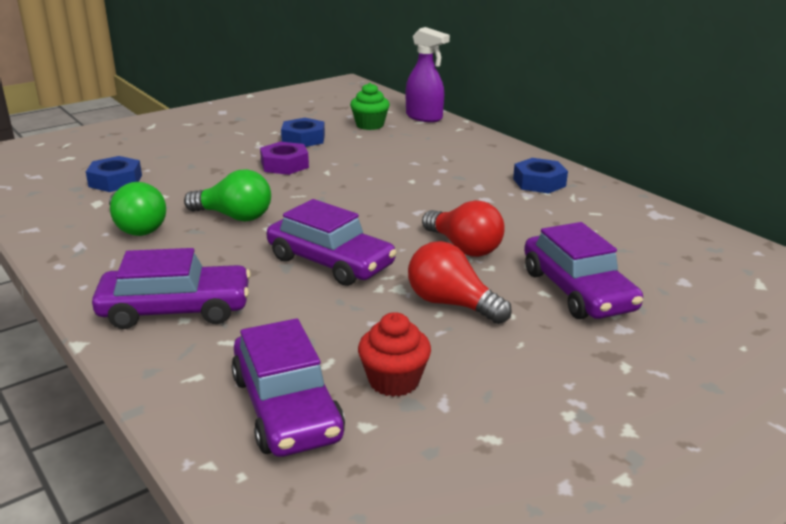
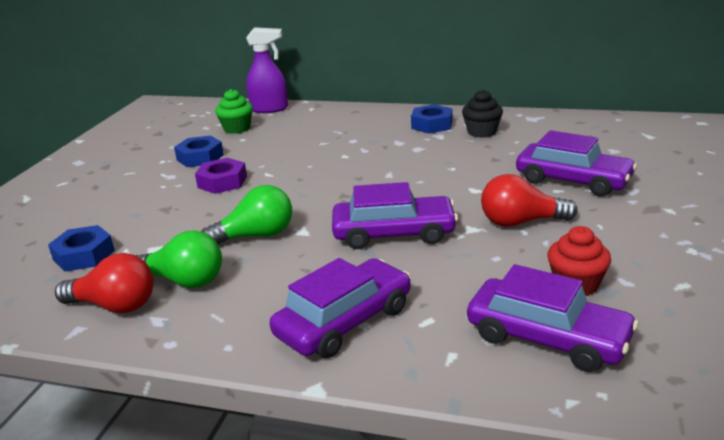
camera: 35 degrees left, 0 degrees up
red light bulb [422,200,505,257] -> red light bulb moved to [55,253,154,313]
none -> black cupcake [462,89,503,138]

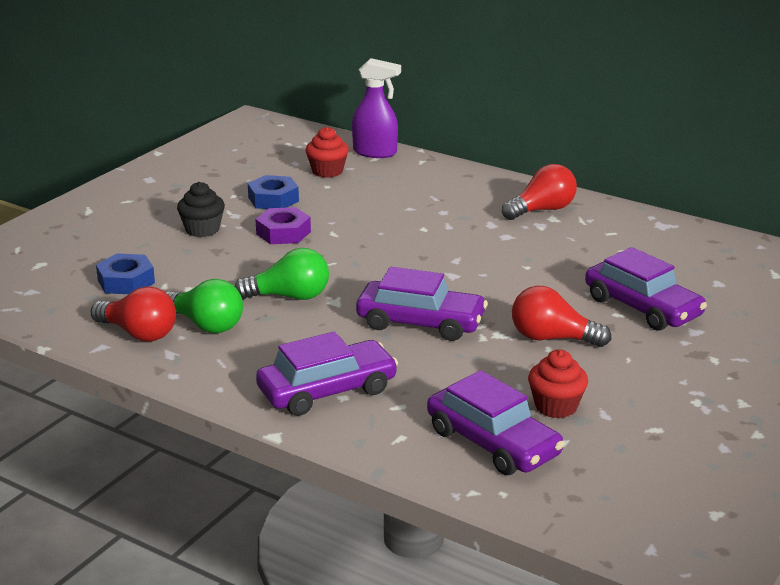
camera: 15 degrees right, 0 degrees up
green cupcake [215,89,253,134] -> red cupcake [306,127,349,178]
blue nut [411,104,453,134] -> red light bulb [502,164,577,220]
black cupcake [462,89,503,138] -> black cupcake moved to [177,182,225,237]

